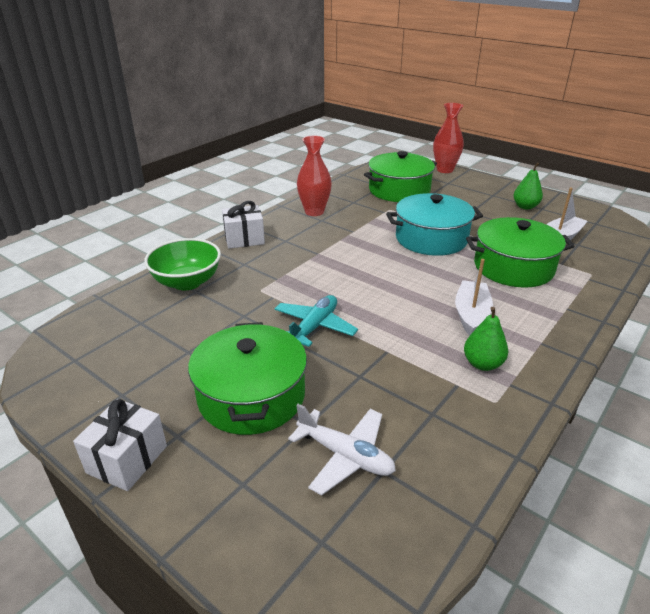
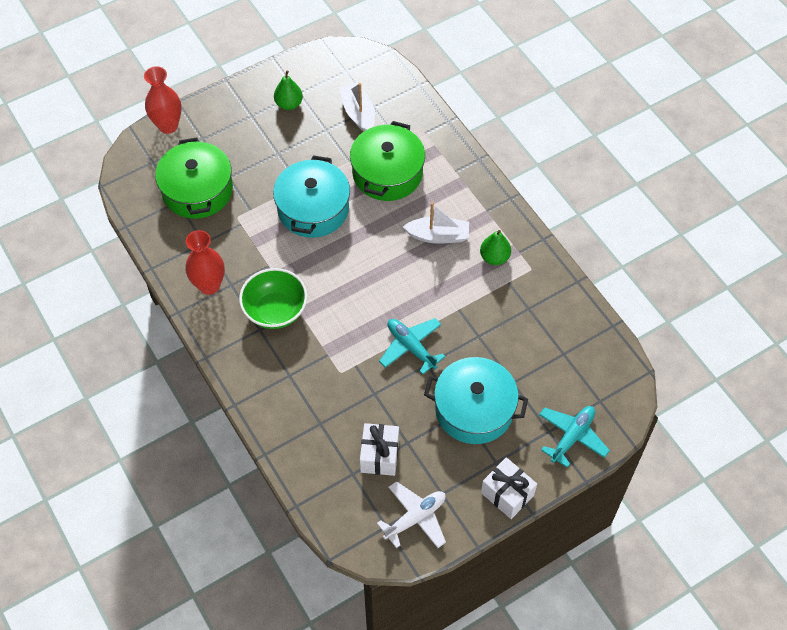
camera: 70 degrees left, 25 degrees up
green bowl [144,238,221,290] -> green bowl moved to [239,268,307,329]
green pot [188,322,307,435] -> turquoise pot [424,357,528,444]
white gift [222,201,265,249] -> white gift moved to [360,423,399,476]
white plane [288,404,396,496] -> white plane moved to [377,481,446,548]
white boat [455,259,493,336] -> white boat turned 150 degrees clockwise [403,202,469,244]
none -> turquoise plane [539,406,610,468]

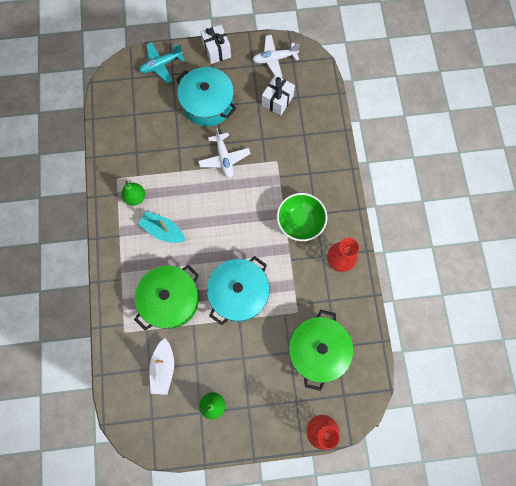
camera: 155 degrees left, 15 degrees up
turquoise plane [379,318,445,375] -> white plane [198,128,251,178]
white boat [403,202,469,244] -> turquoise boat [138,211,186,243]

